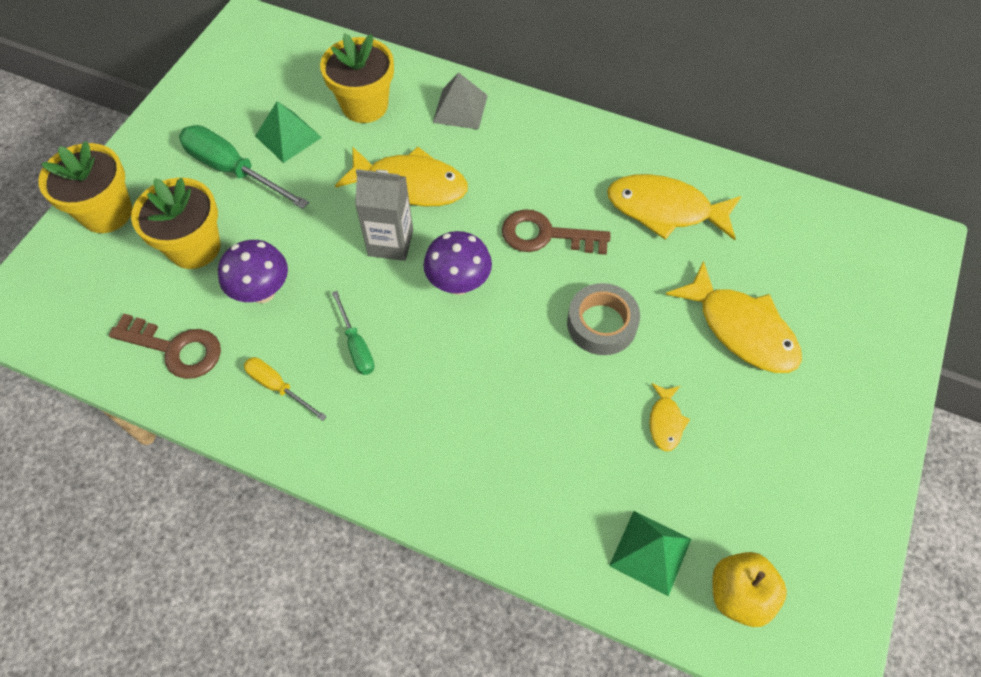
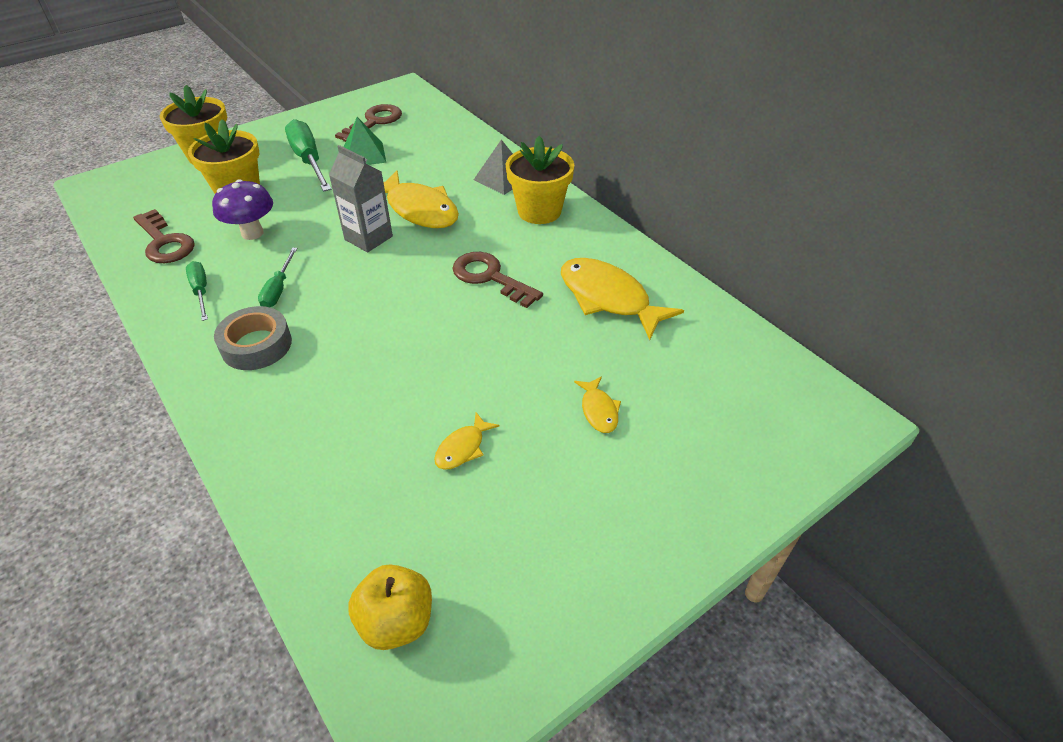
camera: 30 degrees right, 15 degrees down
yellow screwdriver [244,357,327,421] -> green screwdriver [186,261,208,321]
yellow flower pot [320,34,394,123] -> yellow flower pot moved to [506,136,574,224]
purple mushroom [423,231,492,295] -> none
grey tape [567,283,640,355] -> grey tape moved to [214,306,292,370]
green pyramid [609,511,691,596] -> none
yellow fish [666,261,802,373] -> yellow fish [574,376,621,433], size x0.48
none -> brown key [335,104,402,142]

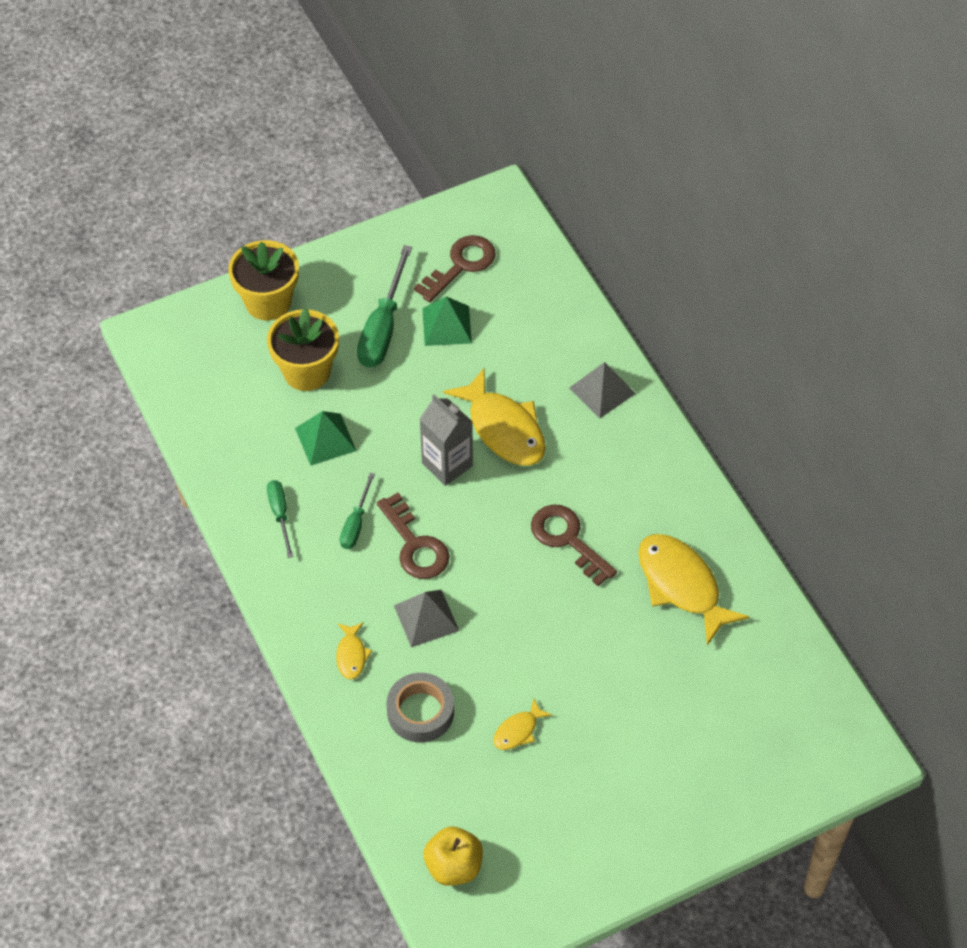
camera: 10 degrees right, 10 degrees up
brown key [133,209,195,263] -> brown key moved to [377,493,450,579]
purple mushroom [212,179,273,240] -> green pyramid [295,411,357,466]
grey tape [214,306,292,370] -> grey tape moved to [387,673,454,742]
green screwdriver [285,119,332,191] -> green screwdriver turned 150 degrees counterclockwise [357,245,412,368]
yellow flower pot [506,136,574,224] -> none
yellow fish [574,376,621,433] -> yellow fish moved to [336,622,372,680]
none -> grey pyramid [394,590,459,647]

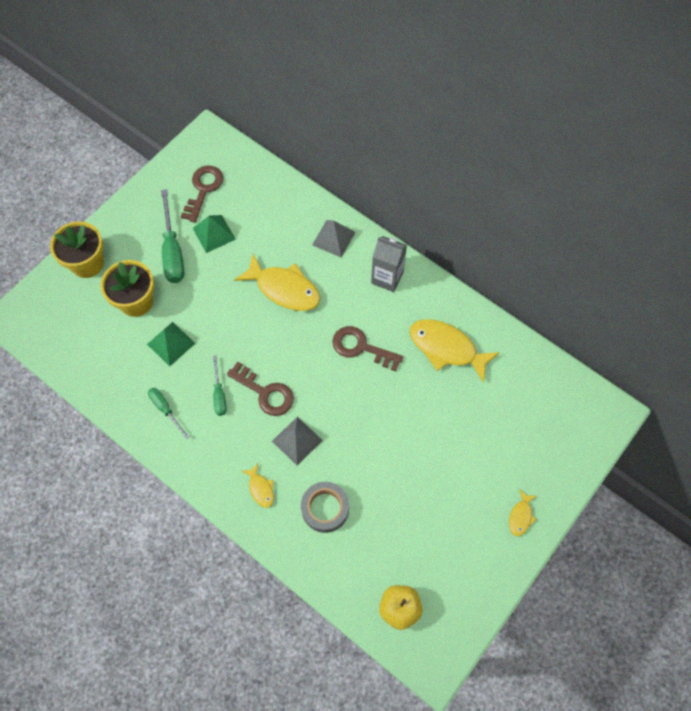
camera: 25 degrees left, 10 degrees up
grey carton [420,395,473,486] -> grey carton moved to [371,236,407,292]
yellow fish [493,698,552,750] -> yellow fish moved to [509,489,537,536]

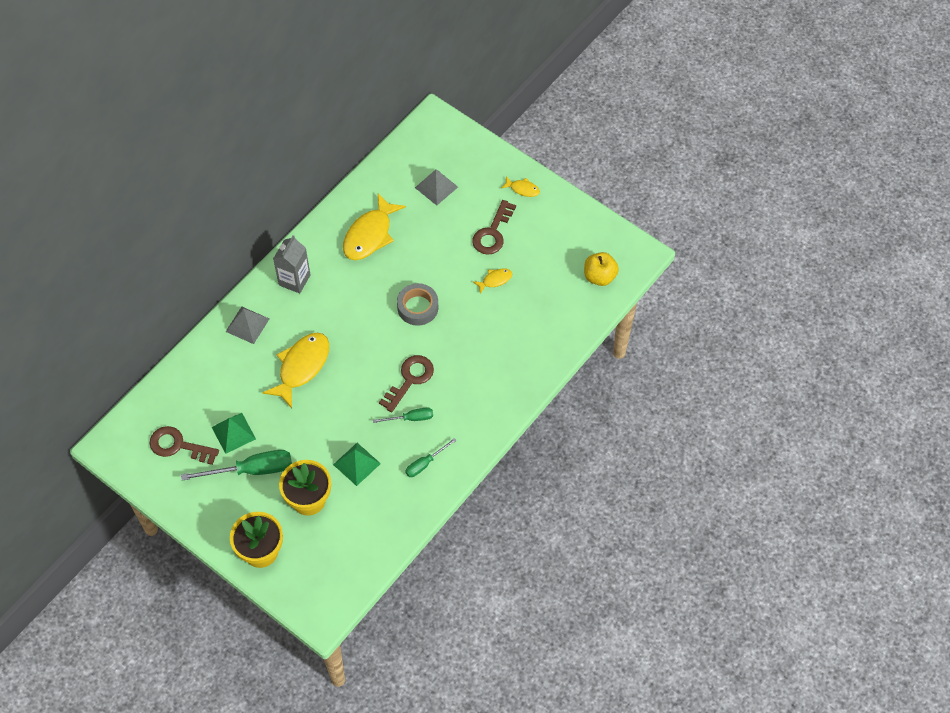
camera: 90 degrees left, 5 degrees down
yellow fish [242,463,274,508] -> yellow fish moved to [473,268,512,294]
grey pyramid [272,417,323,466] -> grey pyramid moved to [415,169,458,206]
grey tape [301,482,349,533] -> grey tape moved to [397,283,438,326]
brown key [332,326,403,371] -> brown key moved to [472,200,516,255]

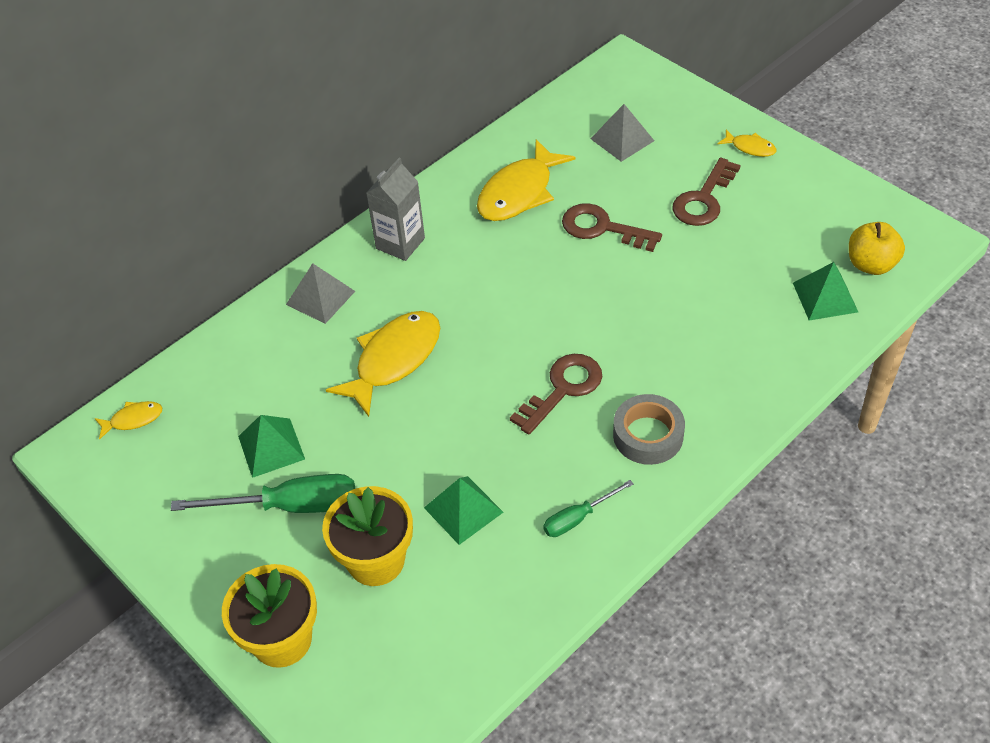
camera: 10 degrees right, 10 degrees down
brown key [149,426,219,465] -> brown key moved to [562,203,662,252]
green screwdriver [373,408,433,423] -> none
grey tape [397,283,438,326] -> grey tape moved to [613,394,685,465]
yellow fish [473,268,512,294] -> yellow fish moved to [94,401,162,440]
none -> green pyramid [793,262,858,320]

